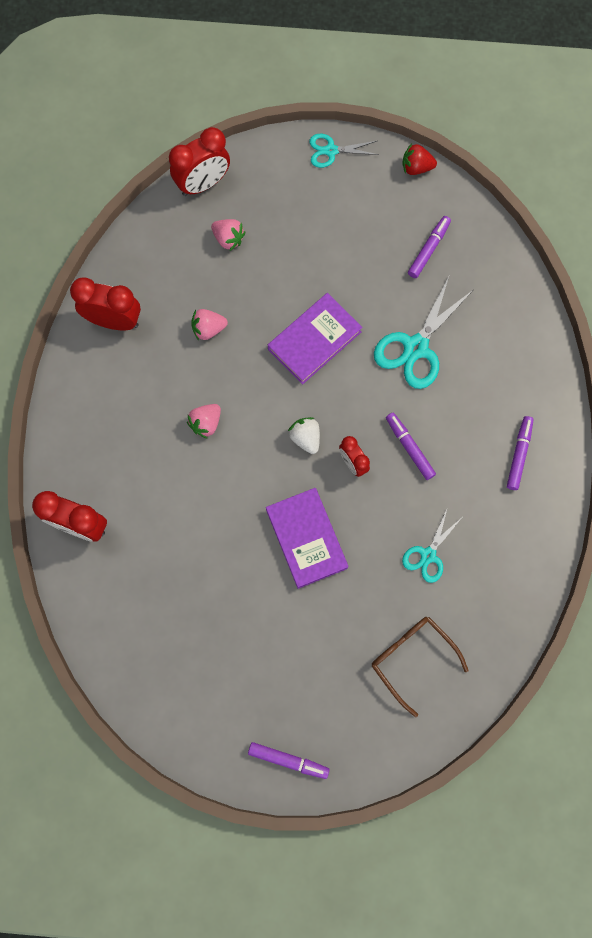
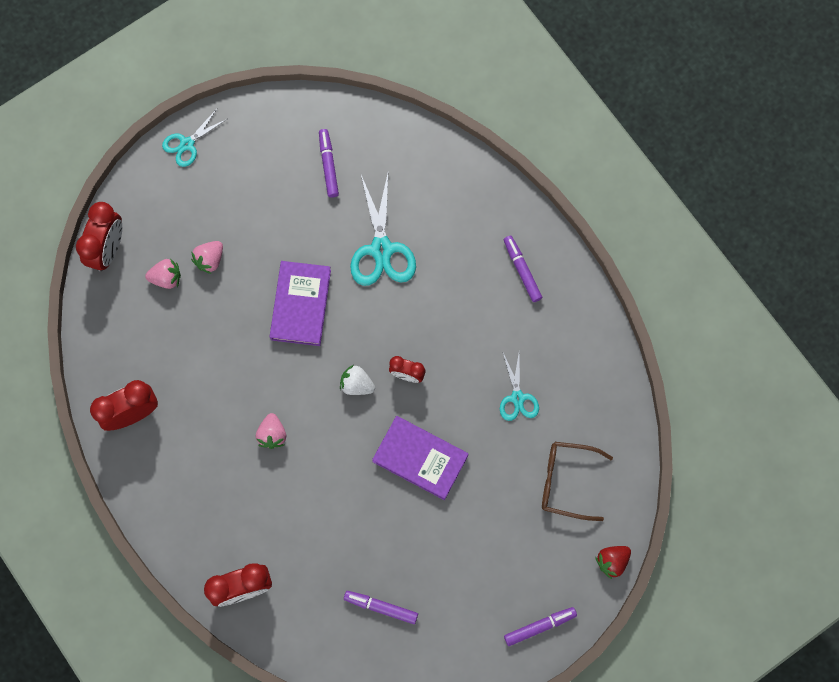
camera: 40 degrees left, 0 degrees up
pink strawberry [191,309,228,341] -> pink strawberry moved to [191,241,223,274]
purple marker [386,413,436,480] -> purple marker moved to [344,591,418,624]
red strawberry [403,144,437,175] -> red strawberry moved to [595,546,631,579]

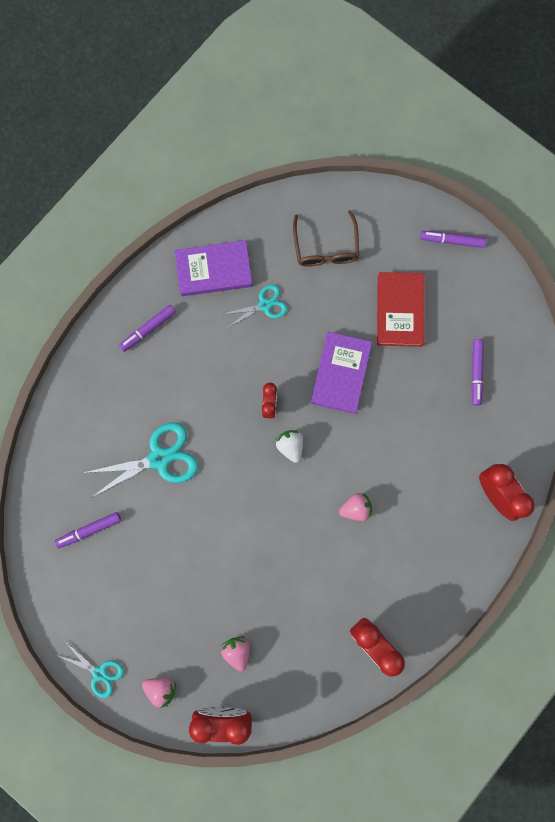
camera: 105 degrees left, 5 degrees up
pink strawberry [191,241,223,274] -> pink strawberry moved to [142,678,176,708]
purple book [269,261,331,346] -> purple book moved to [175,240,253,296]
white strawberry [340,365,375,395] -> white strawberry turned 150 degrees clockwise [275,430,303,463]
purple marker [504,607,577,646] -> purple marker turned 45 degrees counterclockwise [420,231,486,248]
red strawberry [595,546,631,579] -> none
none -> red book [377,272,425,347]

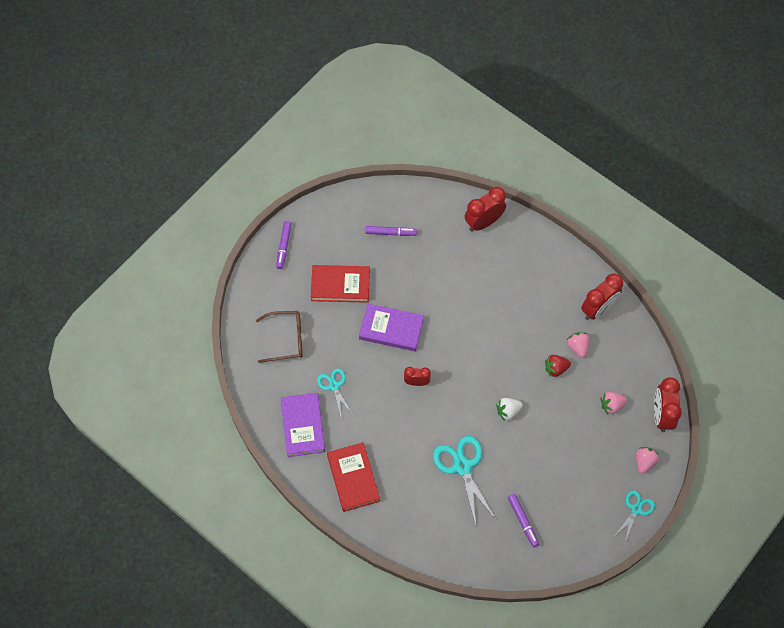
camera: 90 degrees left, 15 degrees down
purple marker [119,305,176,352] -> red book [327,442,380,512]
white strawberry [275,430,303,463] -> white strawberry moved to [496,398,523,421]
pink strawberry [339,493,372,521] -> pink strawberry moved to [567,332,589,358]
none -> red strawberry [545,355,571,377]

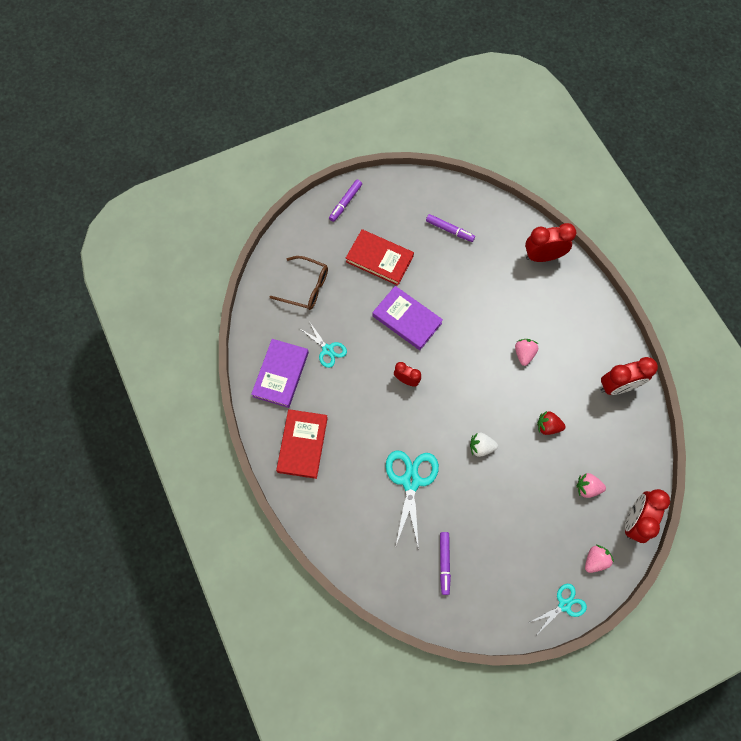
camera: 25 degrees right, 5 degrees up
turquoise scissors [317,368,353,416] -> turquoise scissors turned 135 degrees clockwise [299,321,347,368]
pink strawberry [567,332,589,358] -> pink strawberry moved to [515,339,538,366]

